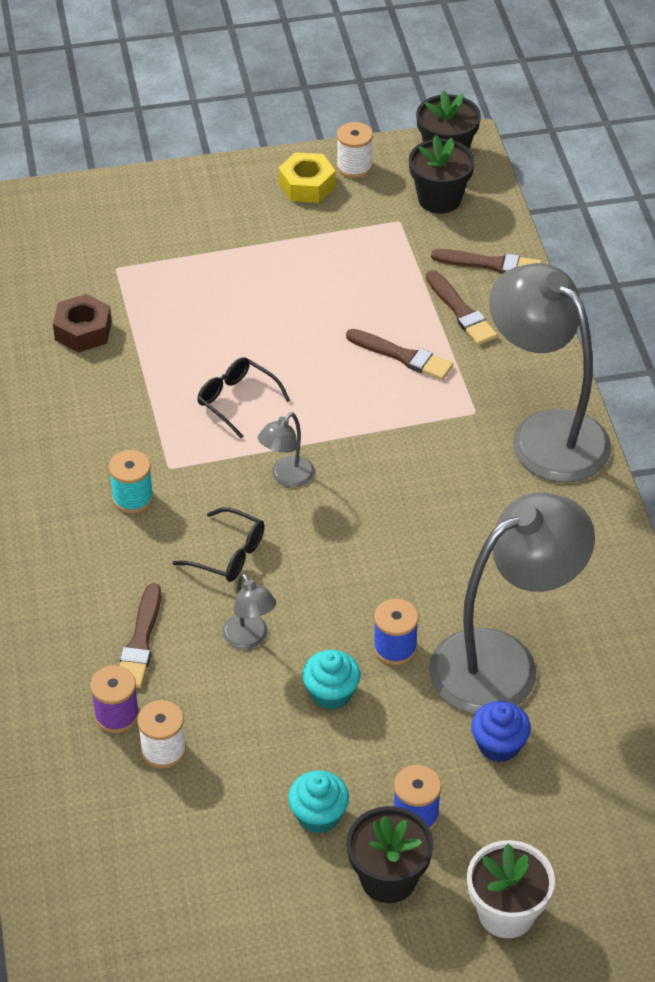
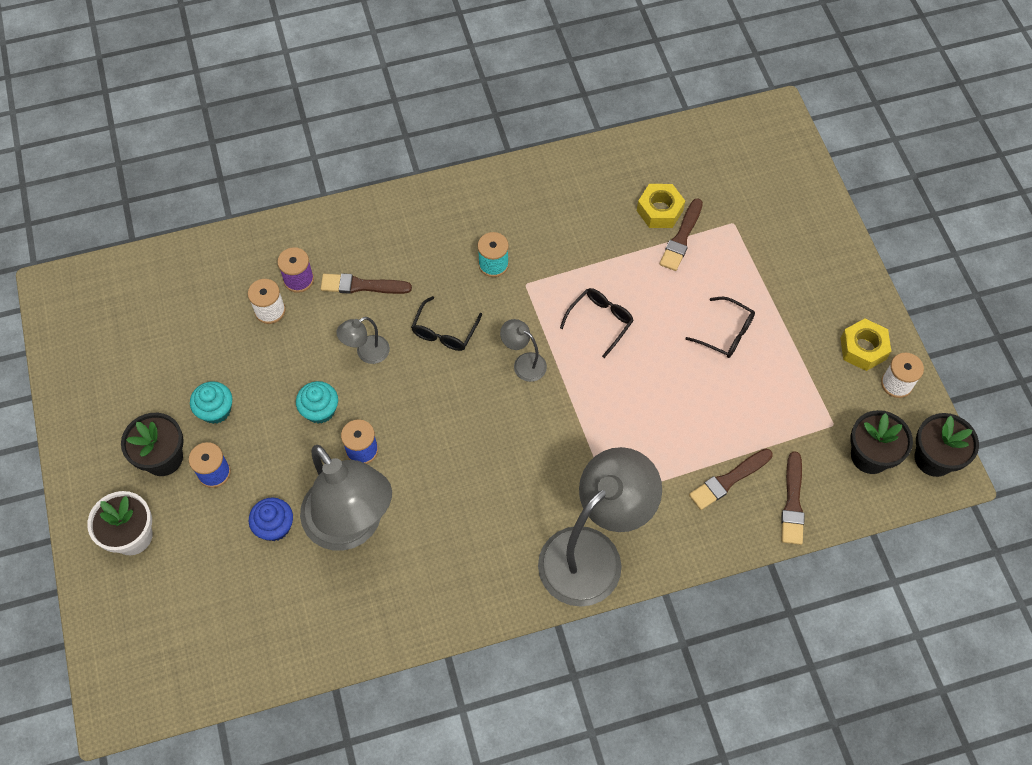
camera: 85 degrees right, 15 degrees up
brown nut [53,294,112,353] -> yellow nut [637,184,685,228]
brown brush [346,329,453,380] -> brown brush moved to [660,198,703,271]
none -> black glasses [685,297,755,358]

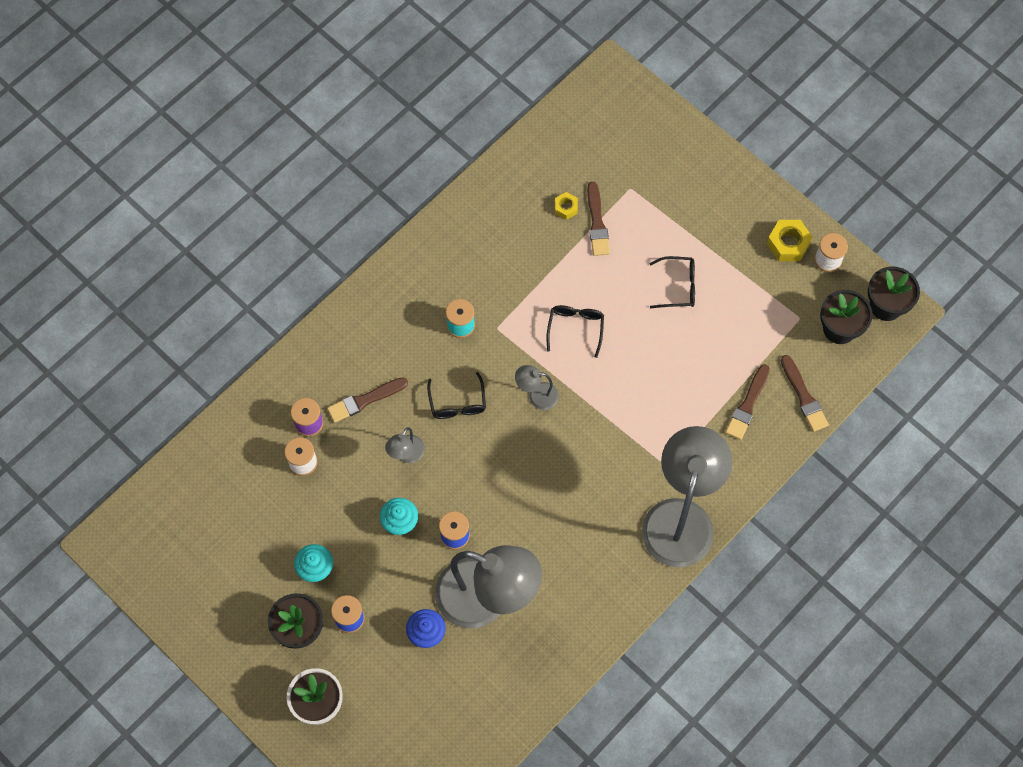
camera: 30 degrees left, 5 degrees up
yellow nut [637,184,685,228] -> yellow nut [555,192,578,220], size x0.60

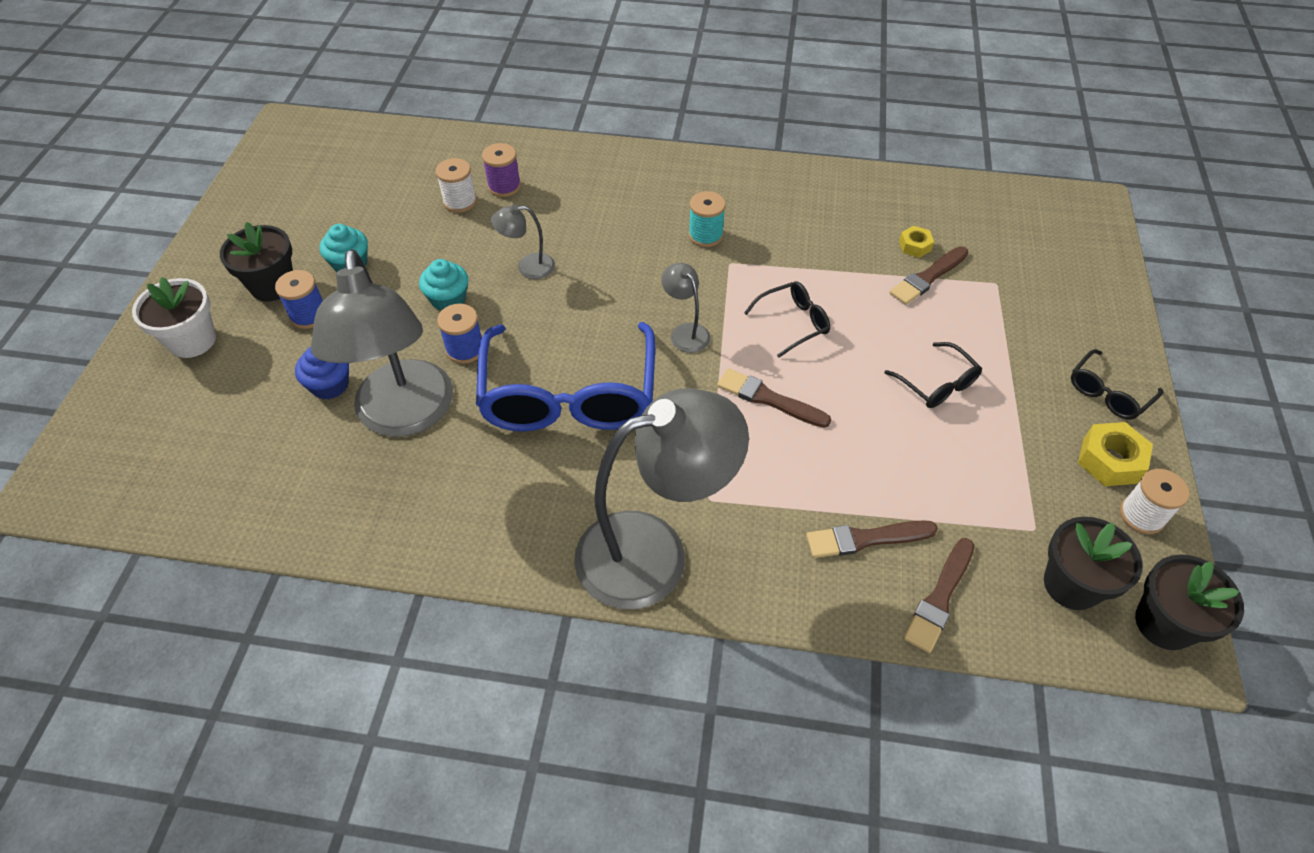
camera: 55 degrees right, 15 degrees down
brown brush [327,377,408,423] -> brown brush moved to [717,368,831,428]
black glasses [427,372,486,419] -> black glasses moved to [1071,349,1163,420]
none -> blue glasses [476,322,655,432]

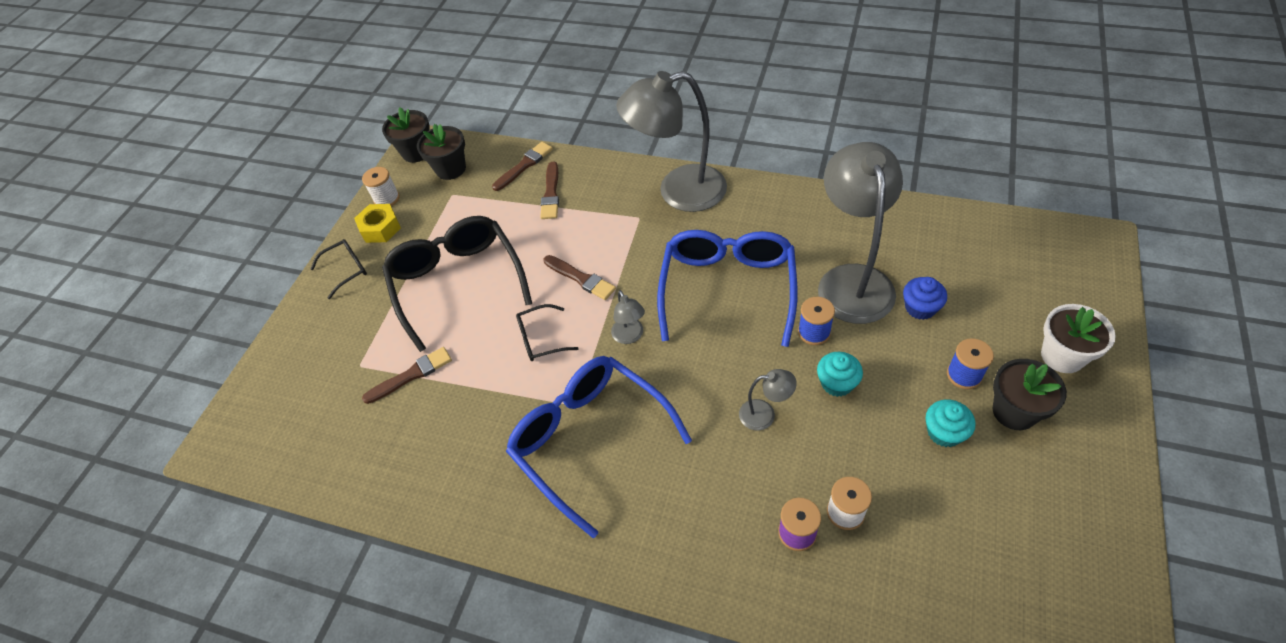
camera: 165 degrees left, 0 degrees up
turquoise spool [689,191,726,247] -> blue glasses [506,356,692,538]
brown brush [806,520,938,558] -> brown brush turned 90 degrees clockwise [540,162,559,219]
black glasses [884,342,982,408] -> black glasses [382,216,532,352], size x2.21
yellow nut [899,226,934,258] -> none

